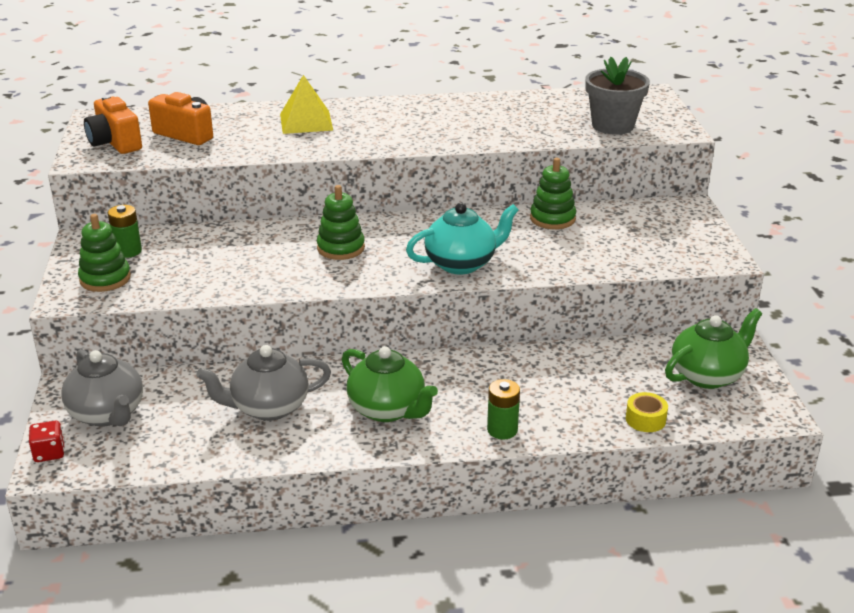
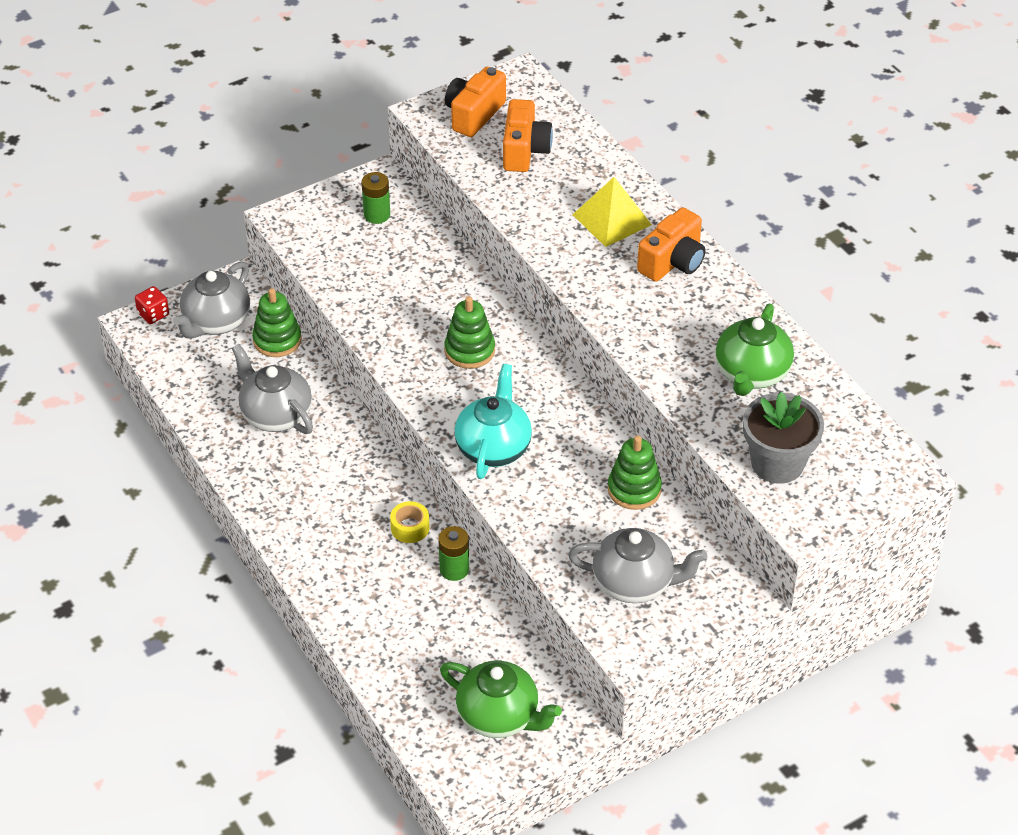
camera: 65 degrees right, 15 degrees up
green stacking toy [78,214,131,292] -> green stacking toy moved to [252,288,301,357]
green teapot [342,346,438,422] -> green teapot moved to [715,304,794,396]
turquoise teapot [406,203,519,274] -> turquoise teapot turned 120 degrees counterclockwise [454,364,532,479]
green battery [487,379,520,439] -> green battery moved to [439,526,469,581]
yellow tape [626,392,668,432] -> yellow tape moved to [390,501,429,543]
none -> grey teapot [568,528,707,603]
none -> orange camera [637,207,706,282]

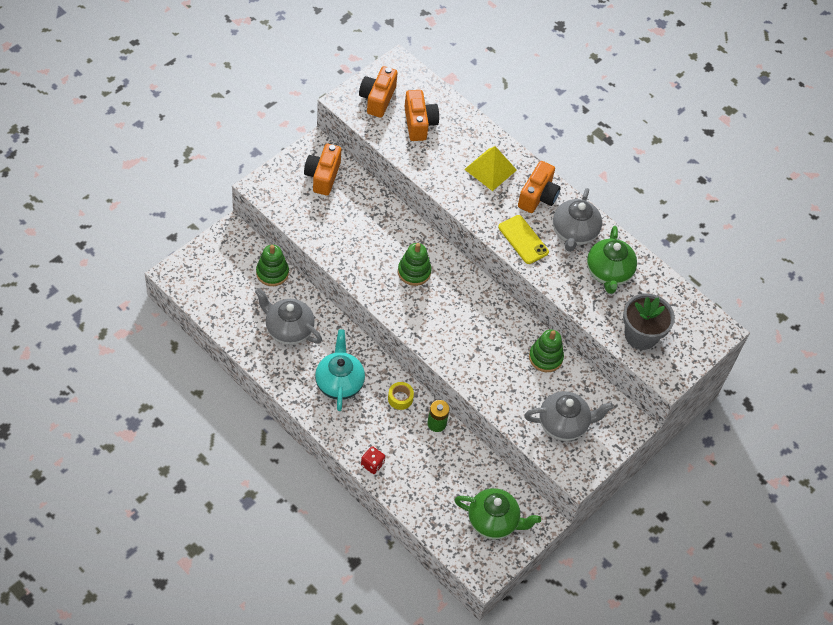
camera: 20 degrees left, 10 degrees up
red dice [135,286,169,324] -> red dice moved to [361,446,385,474]
grey teapot [173,262,250,339] -> grey teapot moved to [553,188,602,252]
green battery [362,172,390,224] -> orange camera [304,144,341,196]
turquoise teapot [454,364,532,479] -> turquoise teapot moved to [315,329,365,411]
none -> yellow phone [498,215,549,264]

